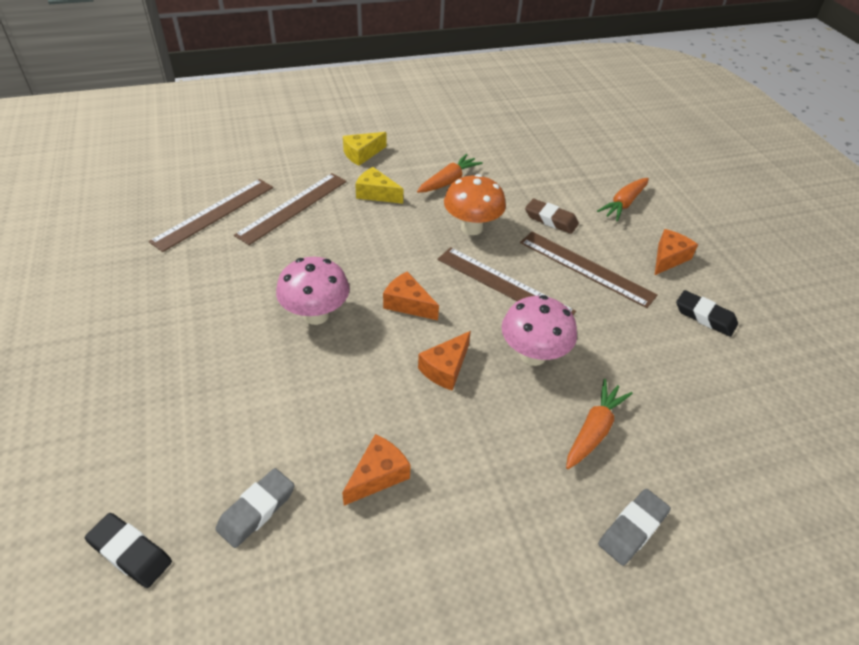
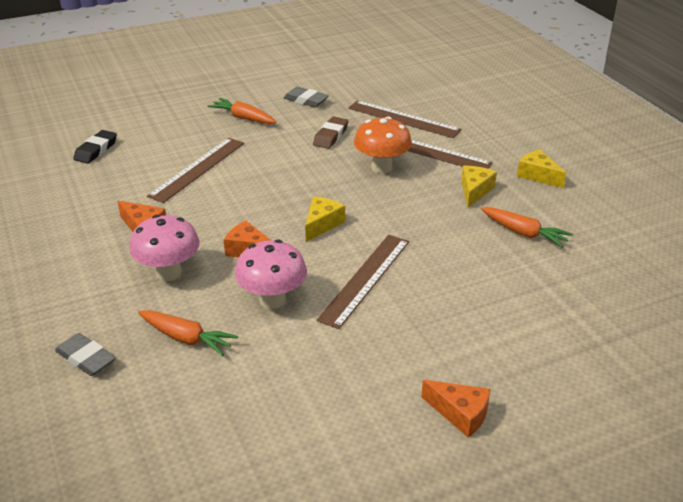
camera: 85 degrees right, 10 degrees down
grey eraser [215,468,295,548] -> grey eraser moved to [283,87,329,107]
pink mushroom [276,257,350,325] -> pink mushroom moved to [129,215,200,281]
orange cheese [383,271,439,320] -> yellow cheese [305,196,345,242]
orange mushroom [444,174,506,235] -> orange mushroom moved to [354,117,412,173]
brown ruler [520,232,658,308] -> brown ruler moved to [147,138,244,203]
brown eraser [525,199,579,234] -> brown eraser moved to [313,116,348,149]
orange carrot [597,178,649,221] -> orange carrot moved to [208,98,276,124]
black eraser [676,290,738,337] -> none

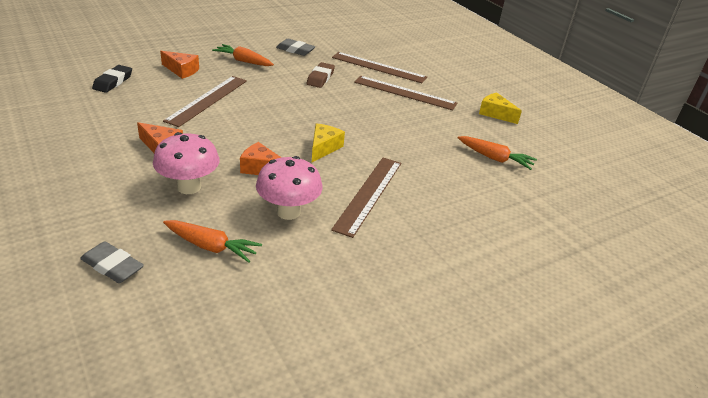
camera: 10 degrees left, 0 degrees up
orange mushroom [354,117,412,173] -> none
orange cheese [422,380,490,438] -> orange cheese moved to [160,51,199,79]
yellow cheese [461,166,497,208] -> none

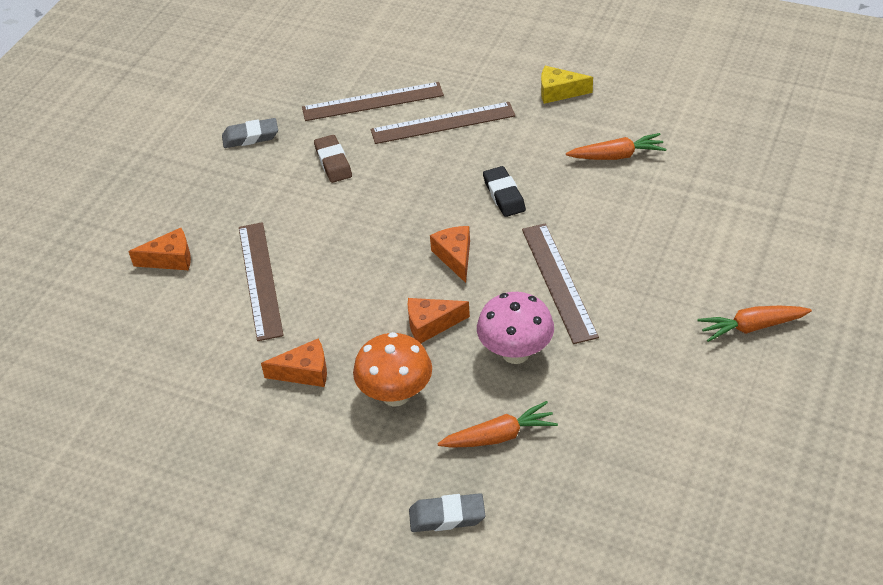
camera: 30 degrees left, 10 degrees up
black eraser [92,65,132,93] -> black eraser moved to [483,166,526,217]
pink mushroom [153,132,220,194] -> orange mushroom [353,332,432,407]
orange carrot [212,44,274,66] -> orange carrot moved to [698,306,812,342]
yellow cheese [312,123,345,162] -> orange cheese [430,226,470,283]

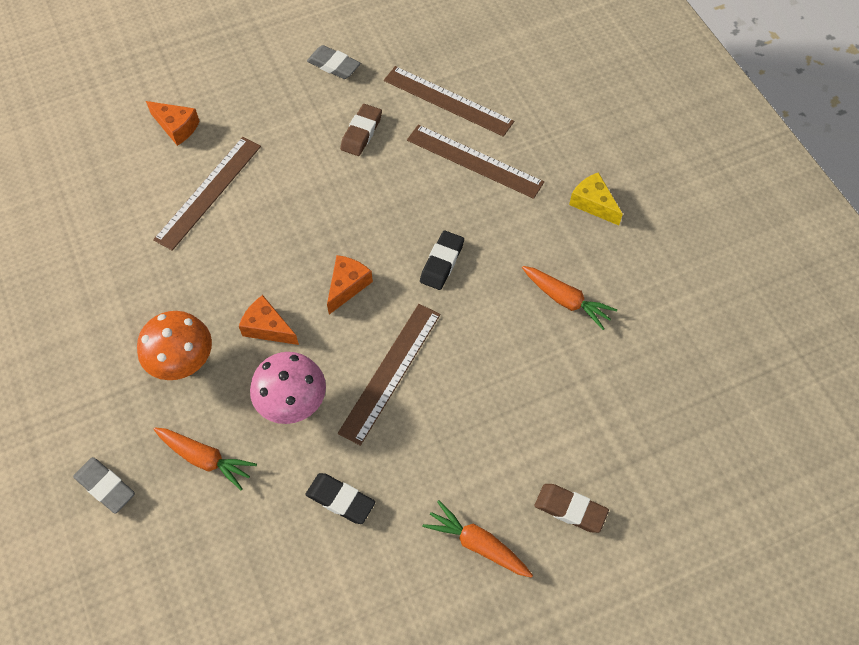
camera: 40 degrees right, 15 degrees up
orange cheese [261,338,327,387] -> none
none -> black eraser [306,473,375,524]
none -> brown eraser [535,484,609,533]

